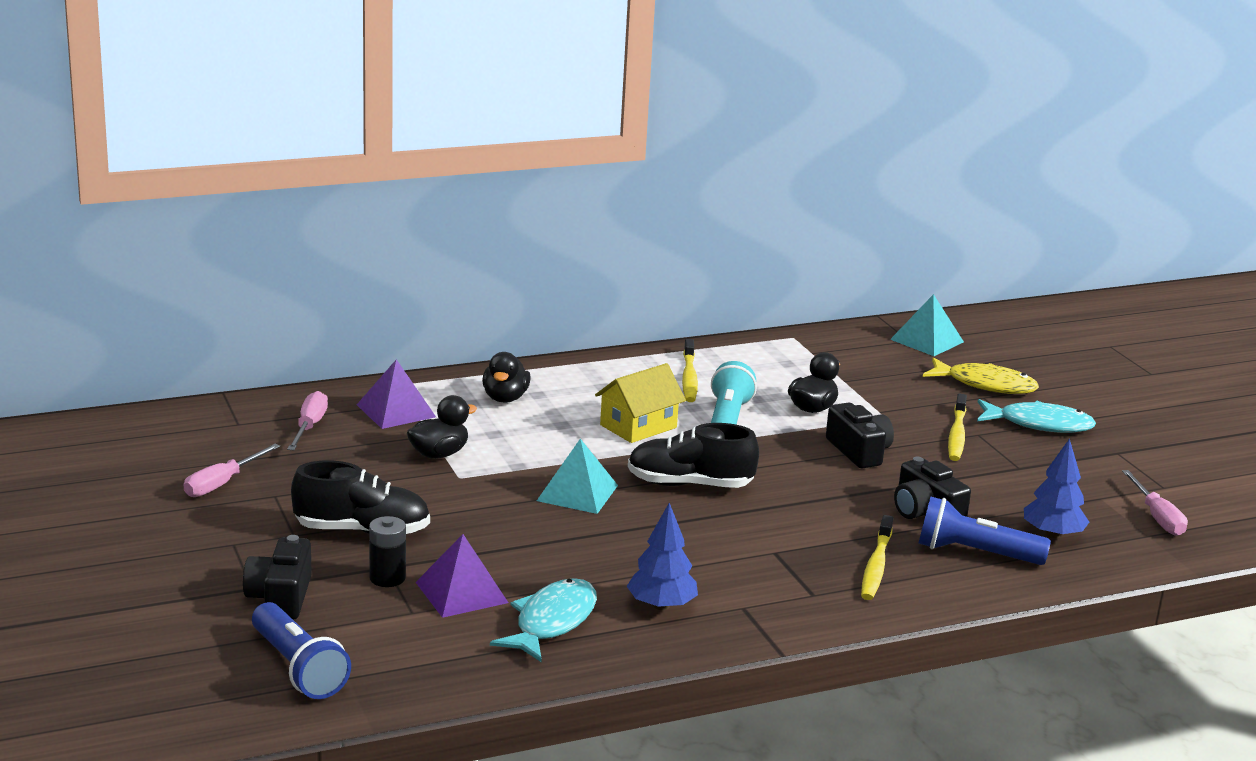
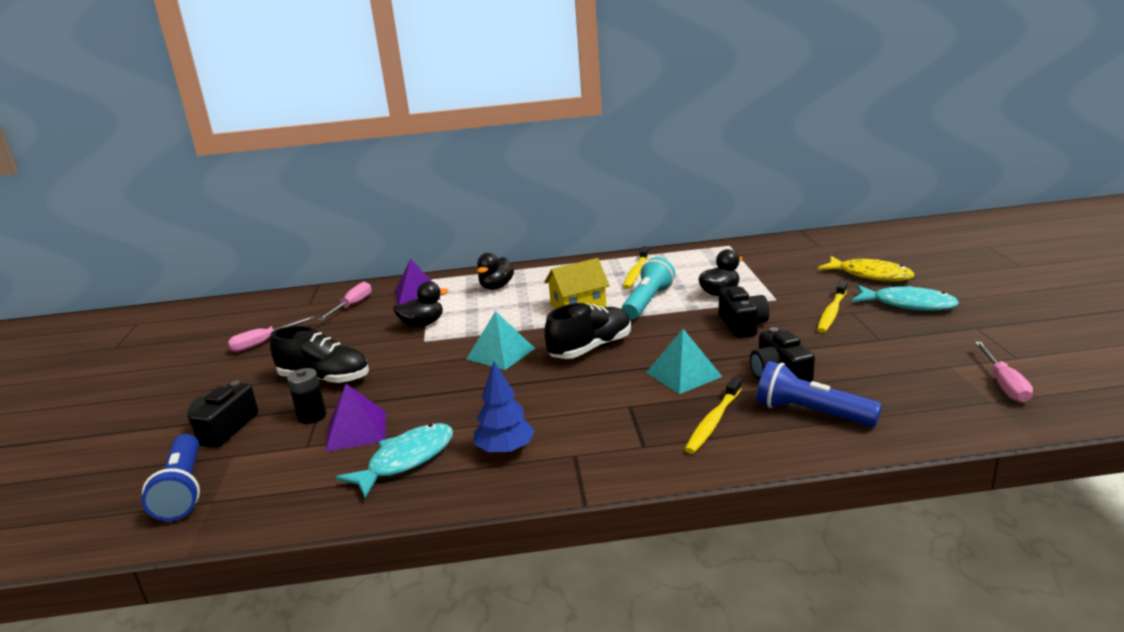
camera: 20 degrees right, 0 degrees up
black shoe [628,423,759,488] -> black shoe turned 120 degrees clockwise [545,303,631,359]
turquoise pyramid [890,294,964,356] -> turquoise pyramid moved to [646,329,722,394]
blue tree [1024,438,1089,539] -> none

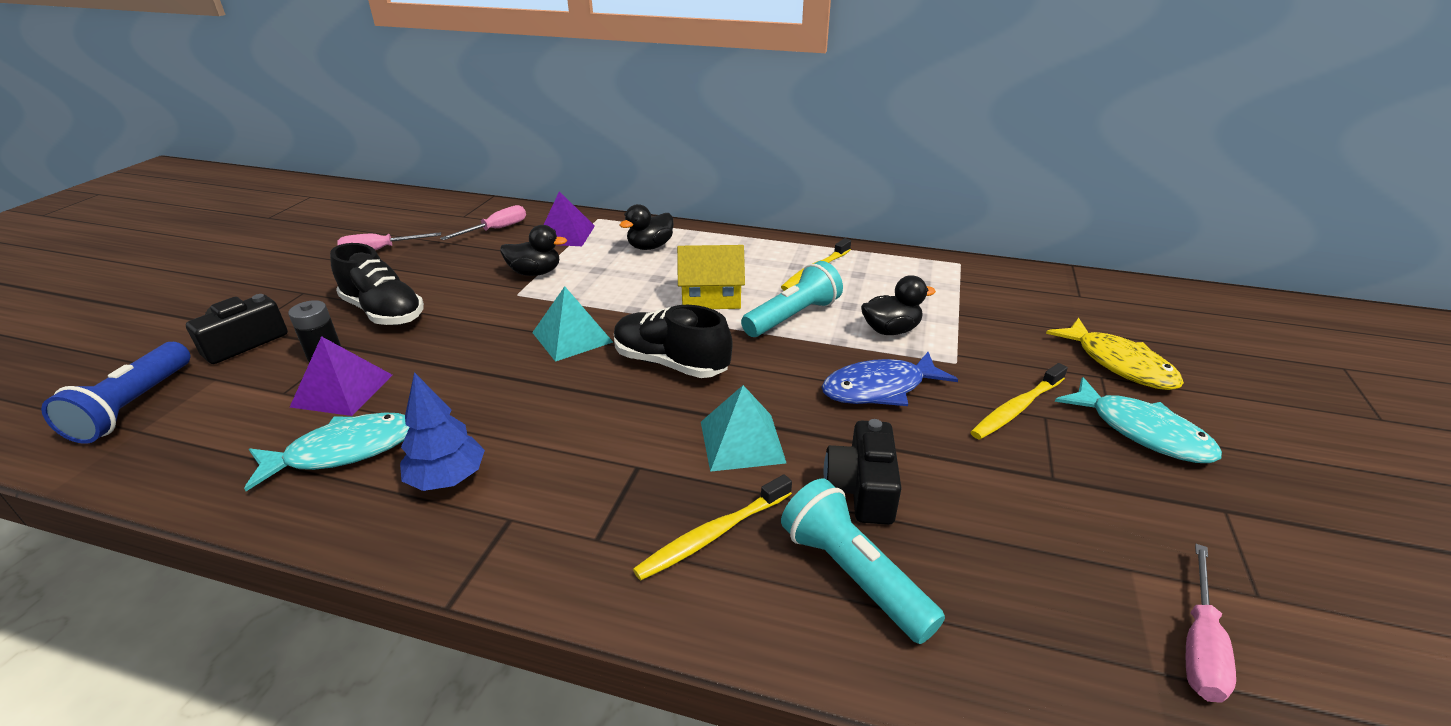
camera: 20 degrees right, 10 degrees up
black shoe [545,303,631,359] -> black shoe turned 135 degrees counterclockwise [614,305,732,378]
black camera [719,286,769,338] -> blue fish [821,352,958,406]
blue flashlight [757,361,882,427] -> turquoise flashlight [781,479,945,644]

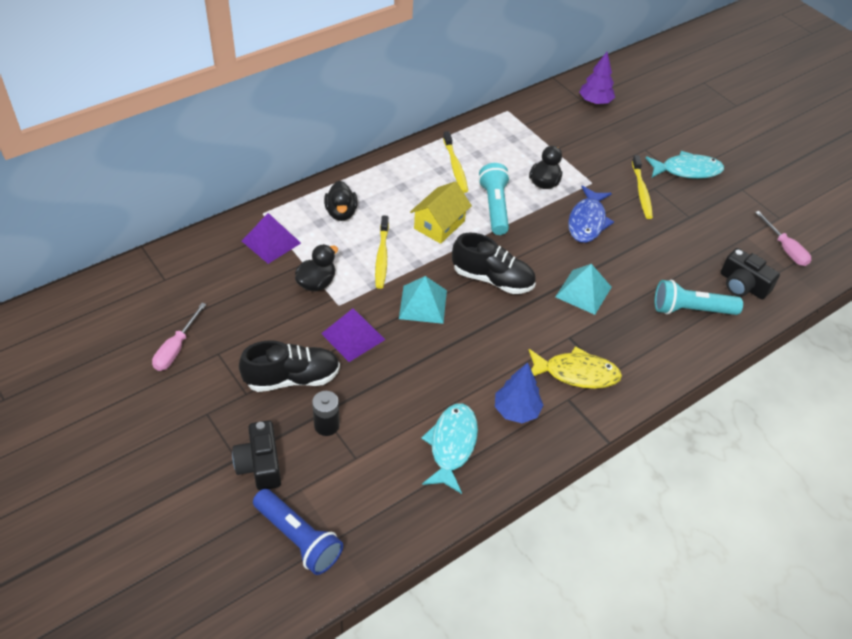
camera: 55 degrees left, 15 degrees up
purple pyramid [290,336,392,416] -> purple pyramid moved to [321,308,385,362]
pink screwdriver [440,205,526,240] -> none
black shoe [614,305,732,378] -> black shoe turned 135 degrees counterclockwise [452,233,536,294]
yellow toothbrush [633,475,792,581] -> yellow toothbrush moved to [375,216,389,289]
black camera [824,419,902,525] -> black camera moved to [721,248,780,299]
yellow fish [1046,318,1184,390] -> yellow fish moved to [529,346,622,389]
none -> purple tree [579,52,615,104]

